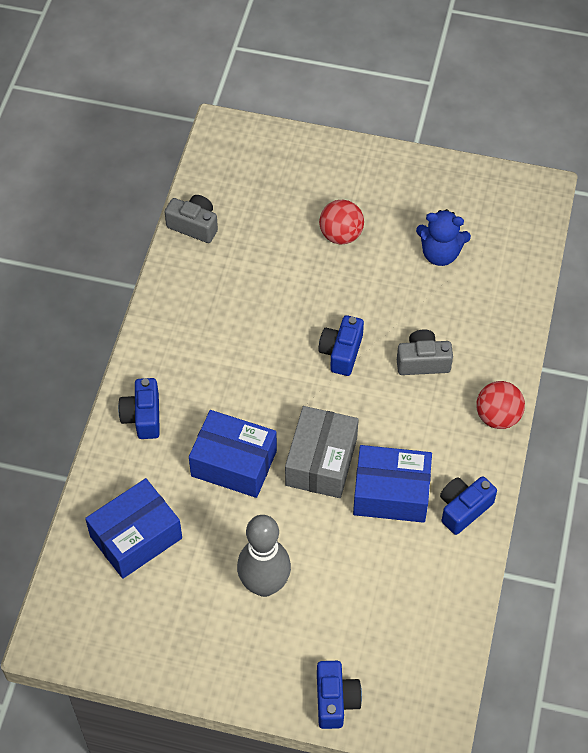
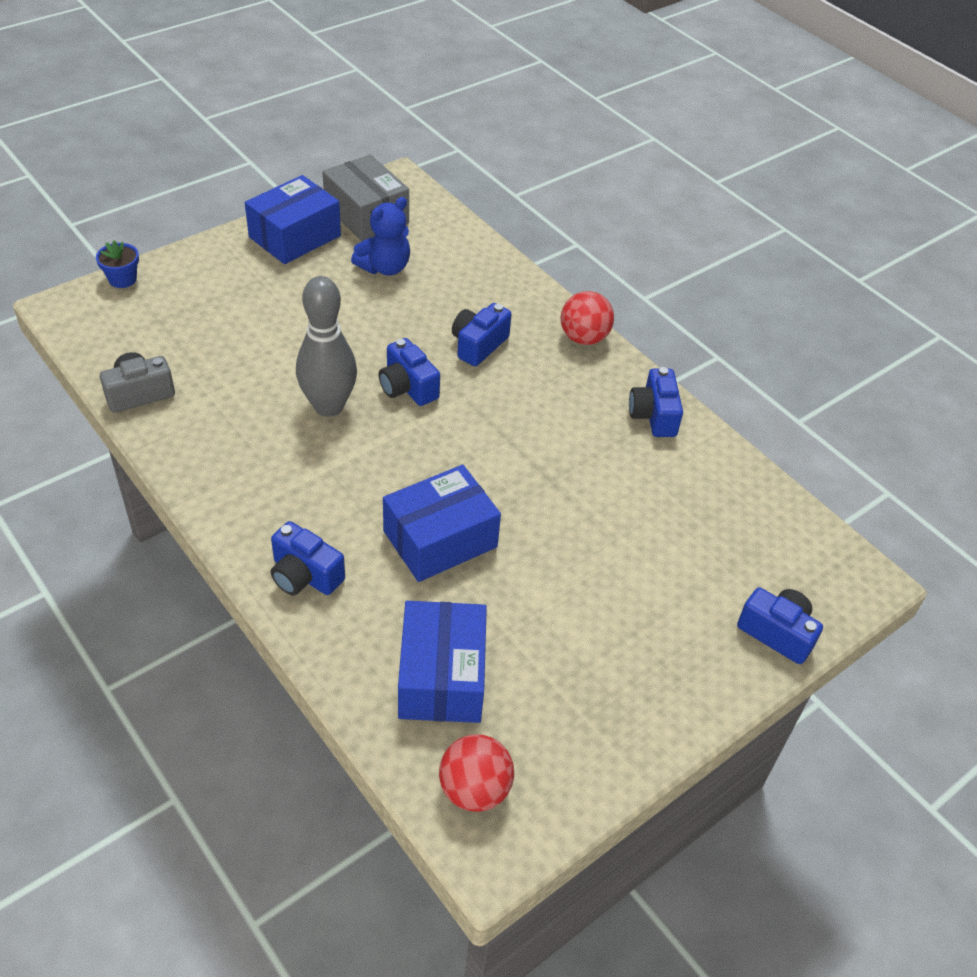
camera: 55 degrees left, 10 degrees down
grey bowling pin [237,515,291,597] -> grey bowling pin moved to [296,276,357,417]
grey box [285,406,359,498] -> grey box moved to [323,154,409,241]
red ball [319,200,364,245] -> red ball moved to [439,734,514,812]
blue box [353,445,432,523] -> blue box moved to [245,175,341,264]
grey camera [397,330,453,375] -> blue camera [452,303,512,366]
none -> blue flower pot [96,241,139,288]

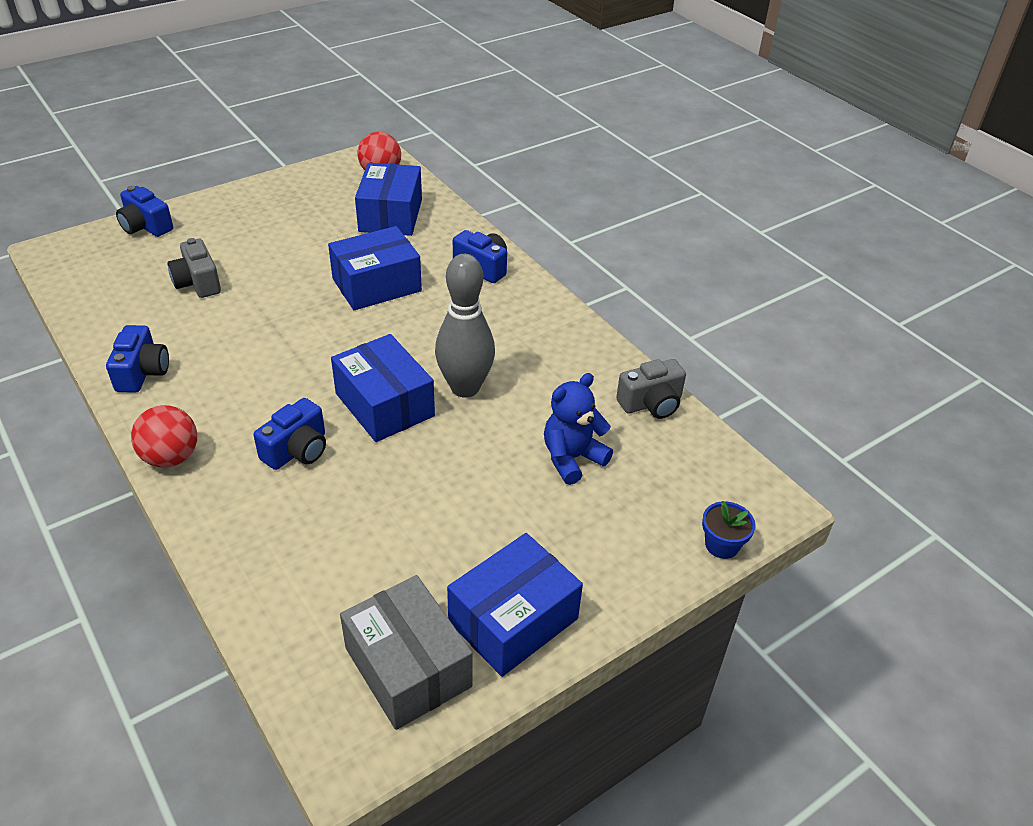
camera: 175 degrees left, 5 degrees down
blue teddy bear [351,197,410,276] -> blue teddy bear moved to [544,373,613,485]
blue camera [379,338,440,406] -> blue box [331,334,435,442]
none -> grey camera [167,238,221,298]

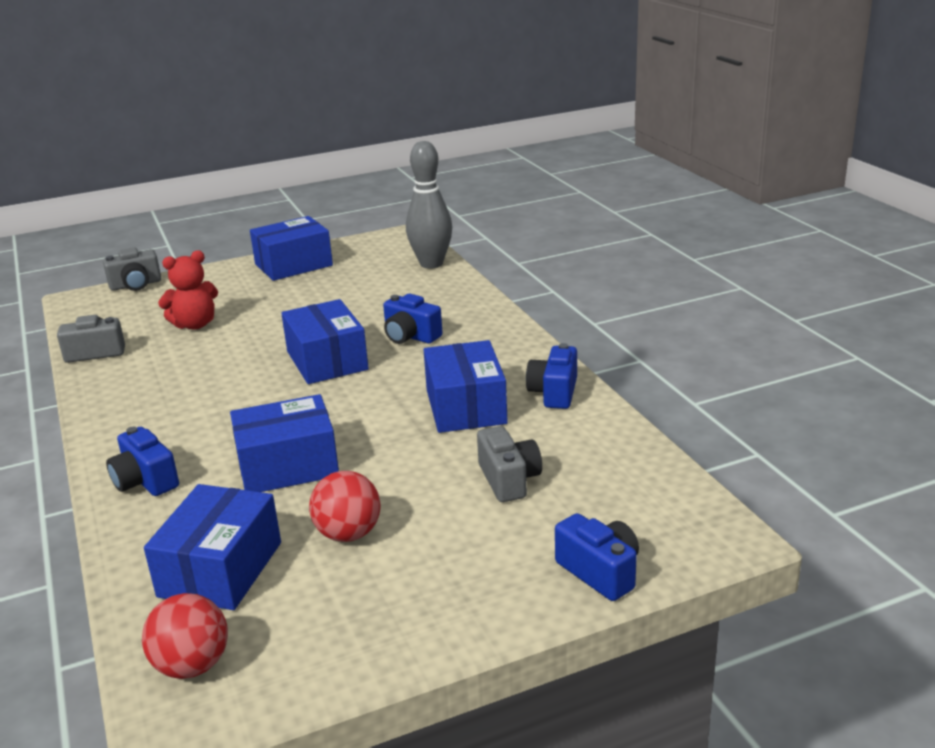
camera: 165 degrees left, 15 degrees down
red ball [131,405,197,468] -> red ball moved to [309,471,381,542]
blue camera [253,398,326,470] -> blue camera turned 105 degrees counterclockwise [383,294,443,344]
grey box [340,575,472,730] -> none
grey bowling pin [435,254,495,398] -> grey bowling pin moved to [406,141,452,269]
blue teddy bear [544,373,613,485] -> red teddy bear [158,250,218,330]
blue flower pot [702,501,756,559] -> grey camera [103,247,161,291]
none -> blue box [423,340,508,433]

